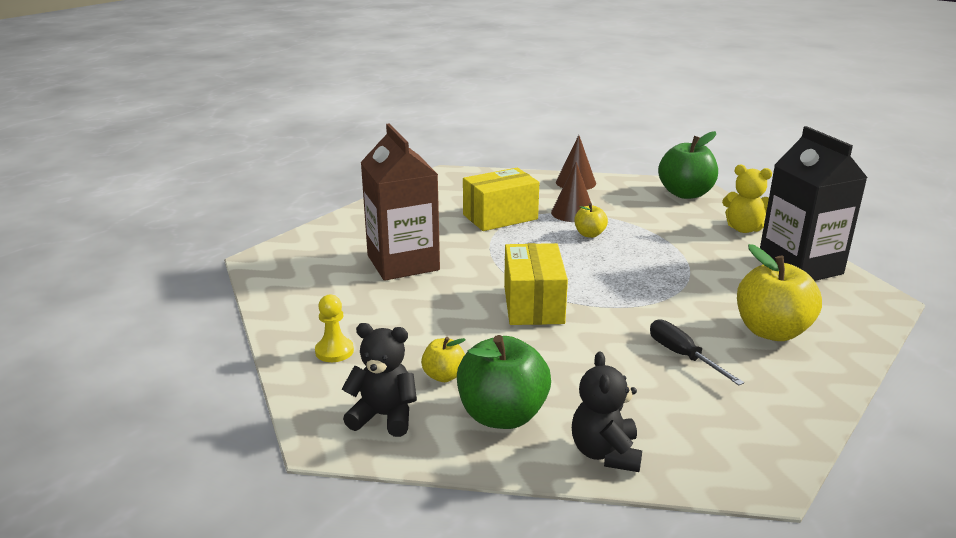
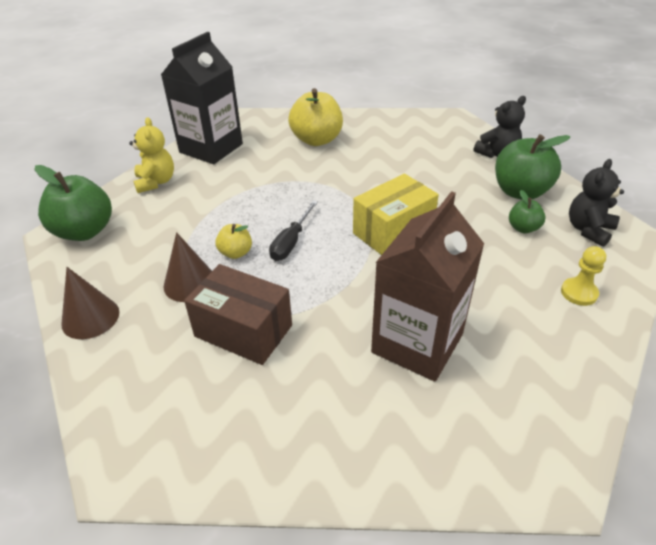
camera: 125 degrees left, 15 degrees up
black teddy bear [342,323,417,437] -> black teddy bear turned 60 degrees clockwise [569,159,624,247]
yellow apple [421,337,466,382] -> green apple [509,190,545,233]
yellow box [463,168,539,231] -> brown box [184,264,292,365]
black screwdriver [650,319,744,385] -> black screwdriver moved to [269,201,318,261]

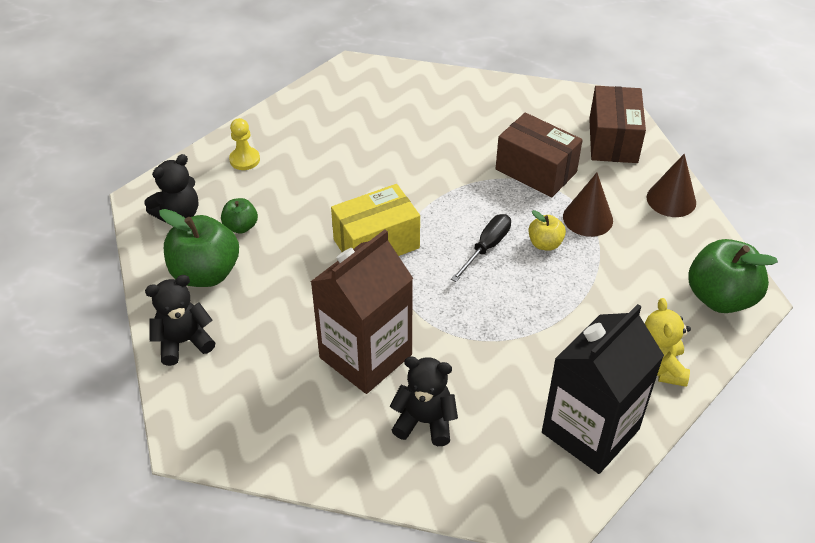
camera: 170 degrees left, 5 degrees up
yellow apple [288,88,343,146] -> black teddy bear [390,356,458,446]
brown carton [371,191,484,382] -> brown carton moved to [310,229,413,394]
none -> brown box [589,86,646,163]

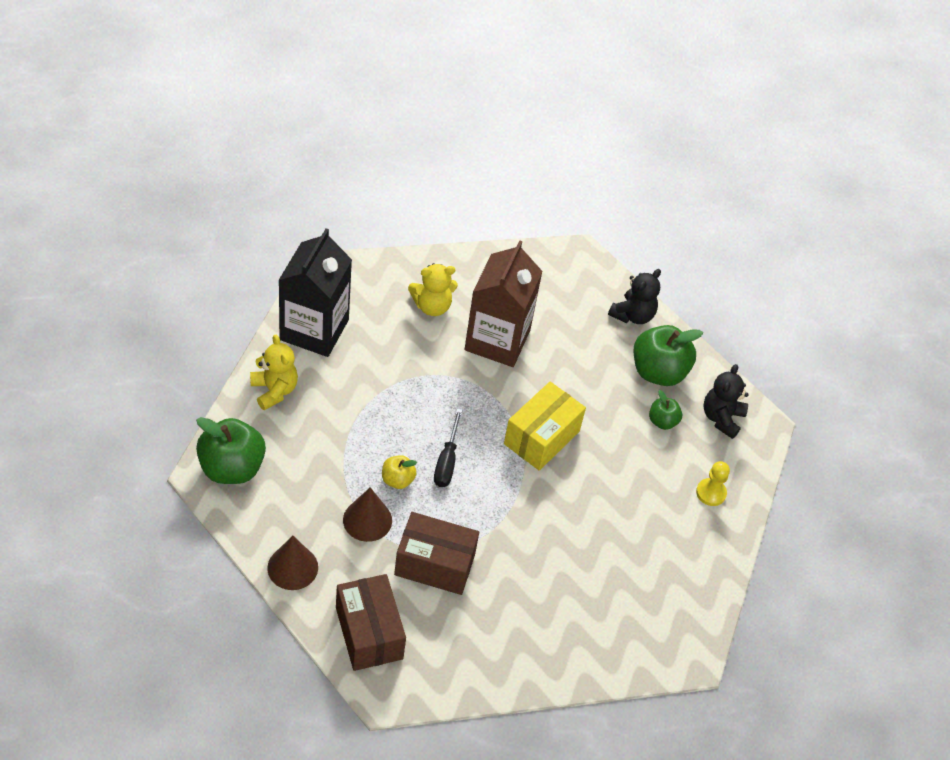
camera: 150 degrees right, 5 degrees up
black teddy bear [390,356,458,446] -> yellow teddy bear [408,263,458,316]

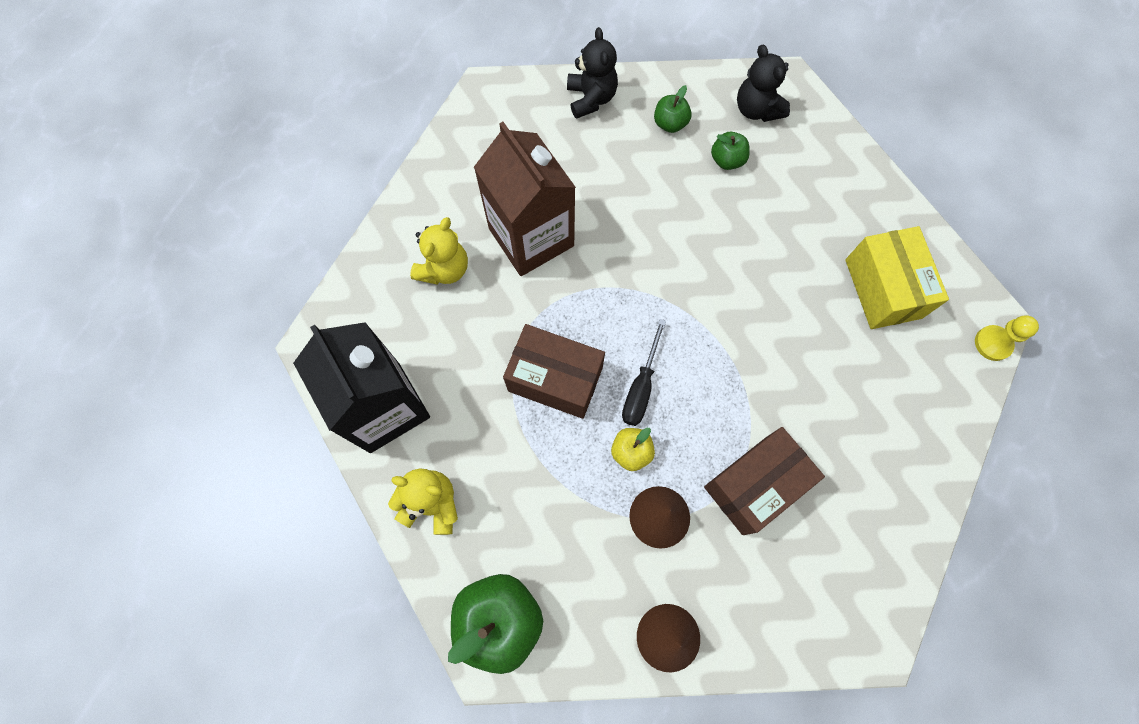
camera: 45 degrees left, 20 degrees up
brown box [336,574,406,671] -> brown box moved to [503,324,605,419]
black screwdriver [434,408,462,487] -> black screwdriver turned 60 degrees clockwise [622,319,666,426]
yellow box [504,382,586,471] -> yellow box moved to [845,226,949,329]
green apple [634,325,703,386] -> green apple [654,85,692,133], size x0.52
yellow pawn [696,461,730,506] -> yellow pawn moved to [975,315,1039,361]

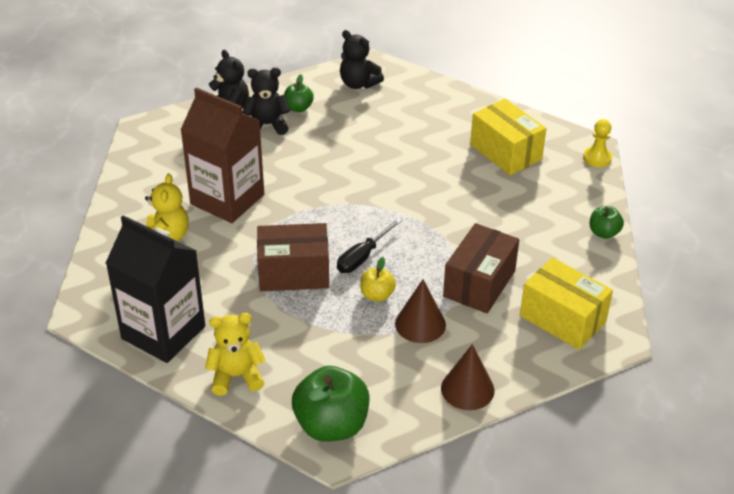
camera: 25 degrees left, 30 degrees down
black screwdriver [622,319,666,426] -> black screwdriver turned 45 degrees clockwise [337,218,402,273]
green apple [711,132,750,170] -> green apple moved to [590,206,624,239]
none -> black teddy bear [242,68,291,135]
none -> yellow box [520,257,613,350]

